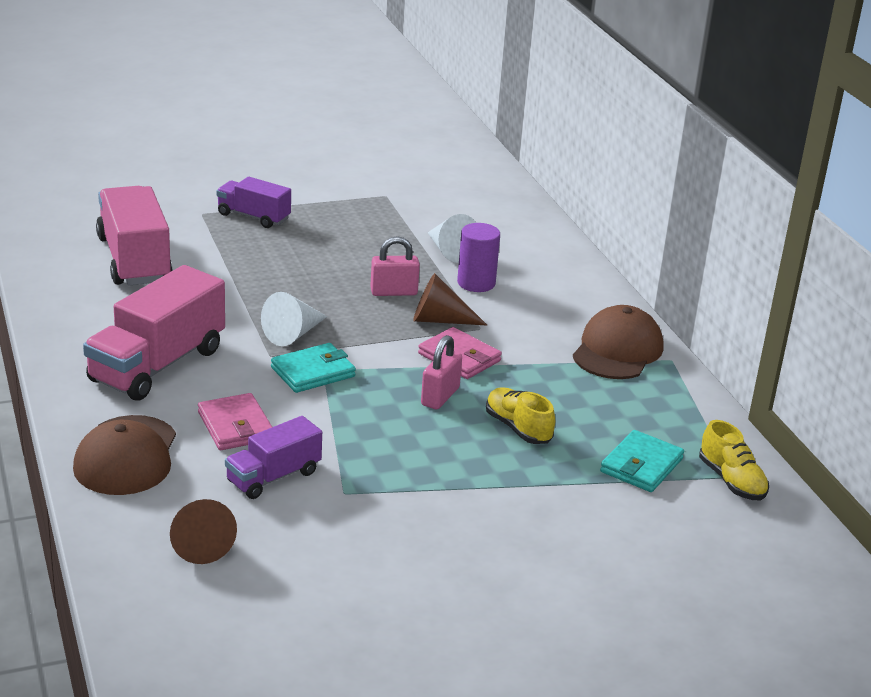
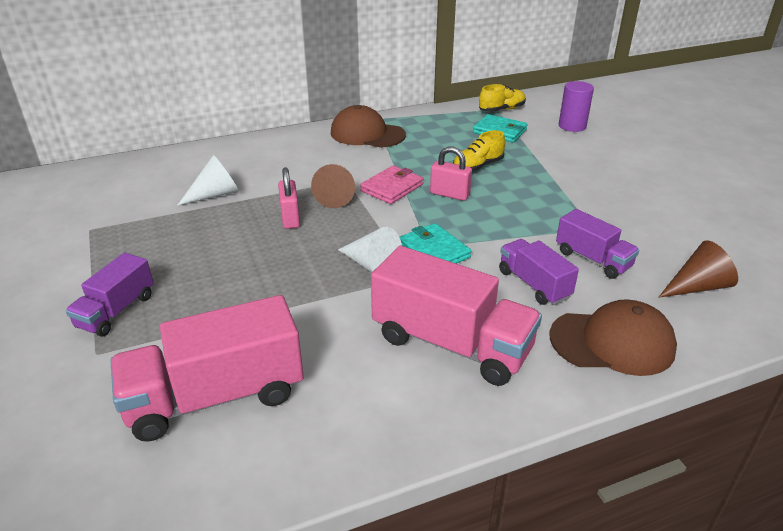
camera: 90 degrees left, 5 degrees up
pink wallet [198,393,272,450] -> purple truck [499,239,579,305]
purple cylinder [457,223,500,292] -> purple cylinder moved to [559,81,594,132]

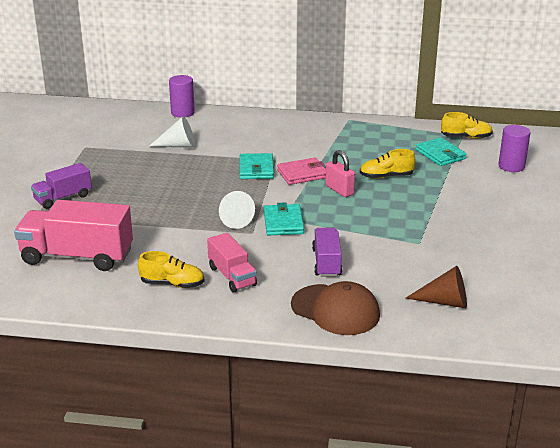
camera: 30 degrees right, 5 degrees down
pink padlock [278,167,300,229] -> none
brown cone [311,164,355,208] -> turquoise wallet [240,153,274,179]
brown cap [331,105,406,148] -> none
pink truck [371,246,542,386] -> pink truck [207,233,257,292], size x0.57
purple truck [556,209,639,279] -> none
none -> yellow shoe [138,251,205,288]
none -> purple cylinder [169,75,195,118]

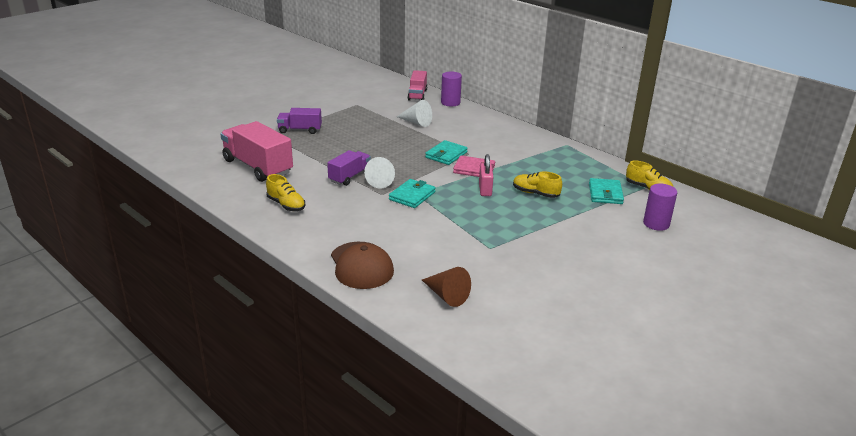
camera: 35 degrees right, 0 degrees up
pink truck [207,233,257,292] -> pink truck moved to [408,70,427,101]
purple truck [312,228,342,277] -> purple truck moved to [327,150,371,186]

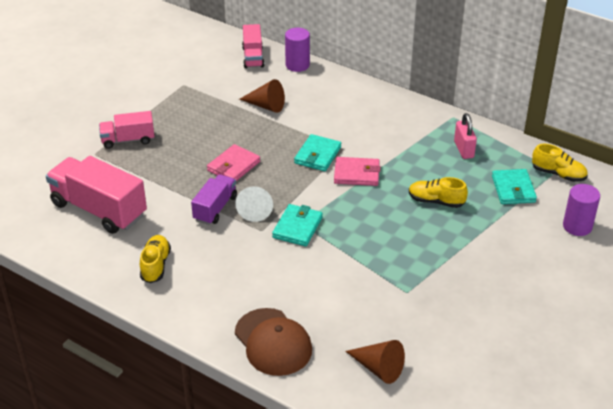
camera: 10 degrees left, 10 degrees up
yellow shoe [266,174,306,211] -> yellow shoe turned 120 degrees counterclockwise [140,235,171,283]
purple truck [277,108,322,134] -> pink truck [99,111,155,149]
white cone [397,100,432,127] -> brown cone [239,79,285,113]
pink padlock [479,154,493,196] -> pink padlock moved to [454,113,477,159]
none -> pink wallet [207,144,260,181]

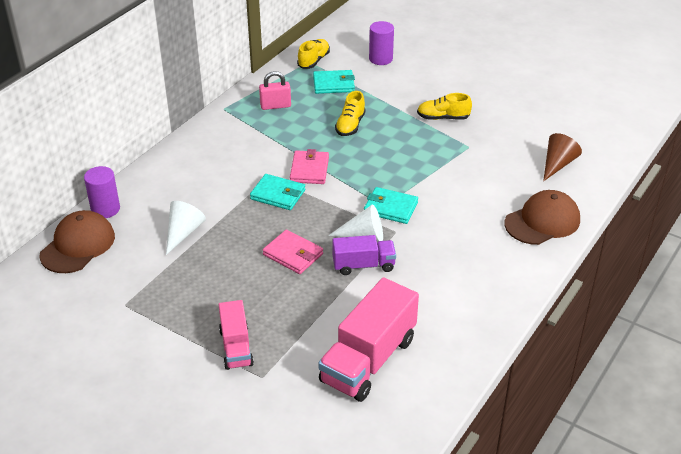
camera: 90 degrees left, 0 degrees up
yellow shoe [140,235,171,283] -> yellow shoe moved to [417,93,472,120]
purple truck [191,174,237,225] -> purple truck turned 150 degrees clockwise [332,235,396,275]
brown cone [239,79,285,113] -> white cone [166,201,206,255]
pink truck [242,24,265,68] -> brown cap [39,210,115,273]

